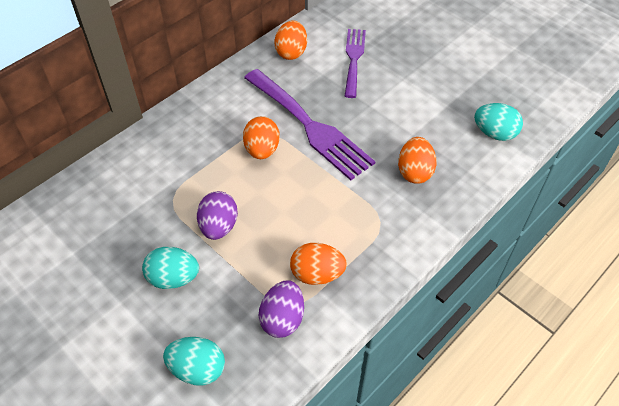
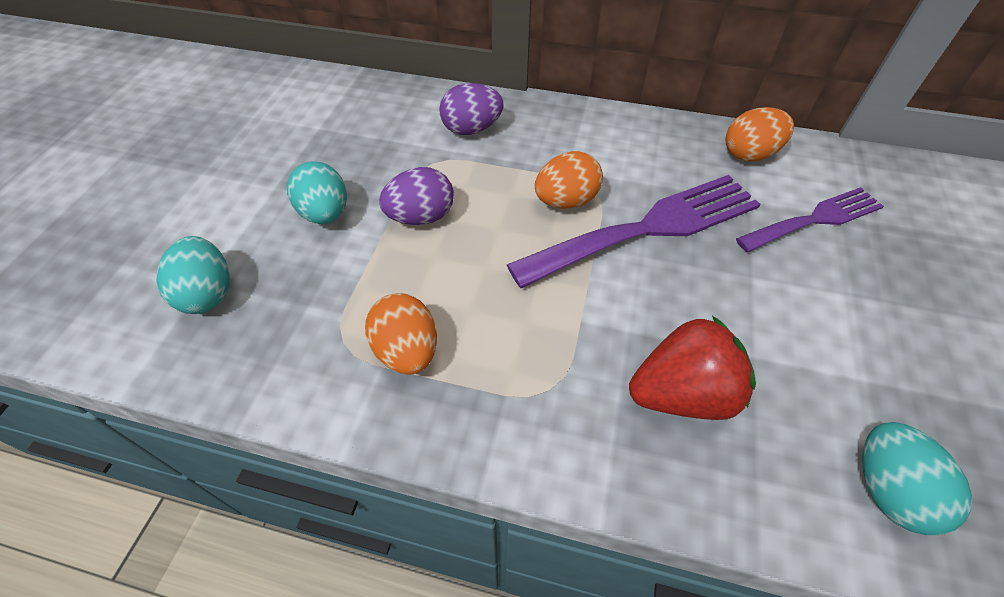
camera: 60 degrees right, 0 degrees up
purple fork [244,69,375,180] -> purple fork turned 135 degrees counterclockwise [507,175,761,288]
purple egg [258,280,304,338] -> purple egg moved to [439,83,503,135]
orange egg [398,137,437,184] -> red strawberry [629,316,756,420]

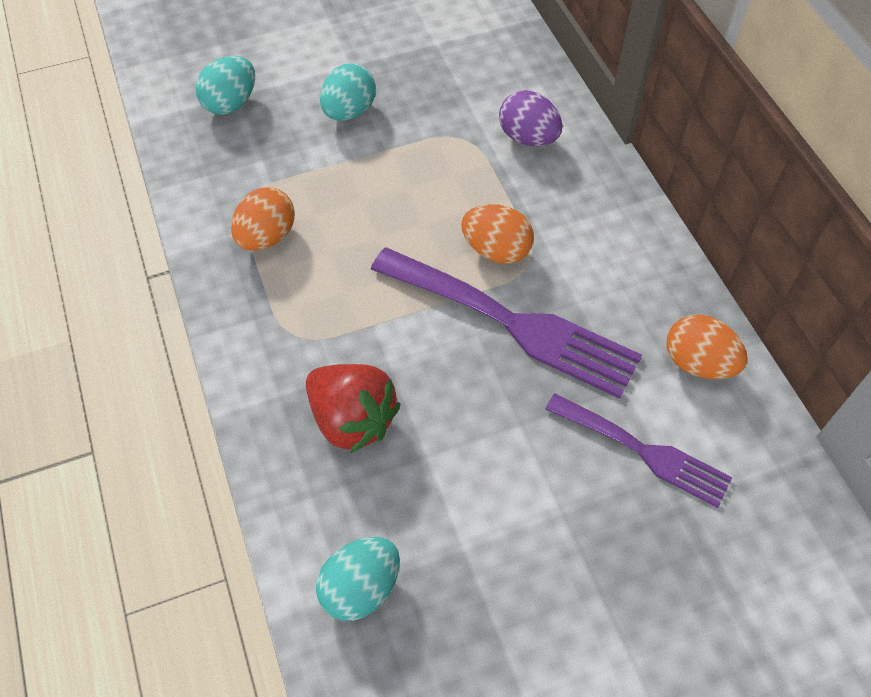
camera: 55 degrees right, 5 degrees up
purple egg [379,167,454,225] -> none

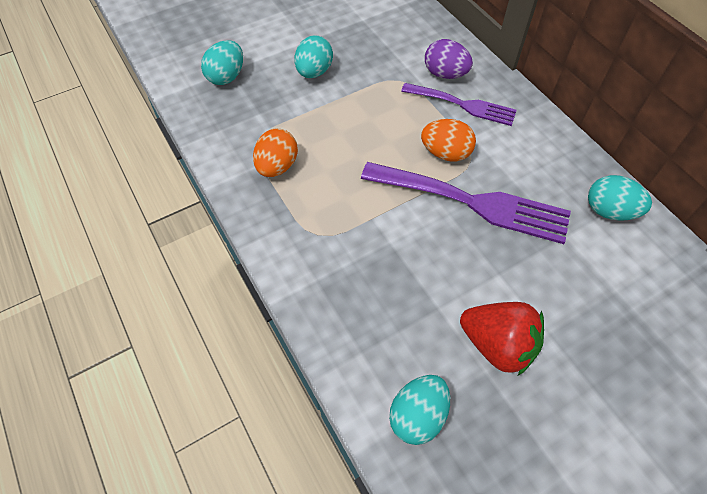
camera: 10 degrees left, 0 degrees up
red strawberry [306,364,401,453] -> red strawberry moved to [460,302,544,376]
purple fork [545,393,732,508] -> purple fork moved to [401,83,517,126]
orange egg [667,315,748,379] -> turquoise egg [588,175,652,221]

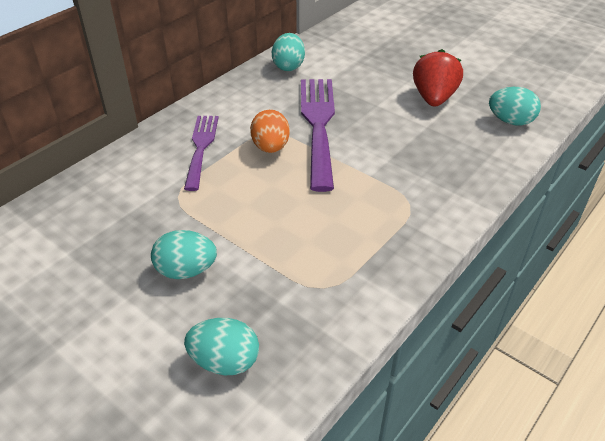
camera: 110 degrees left, 15 degrees down
orange egg [253,128,298,177] -> none
purple egg [425,39,473,79] -> none

